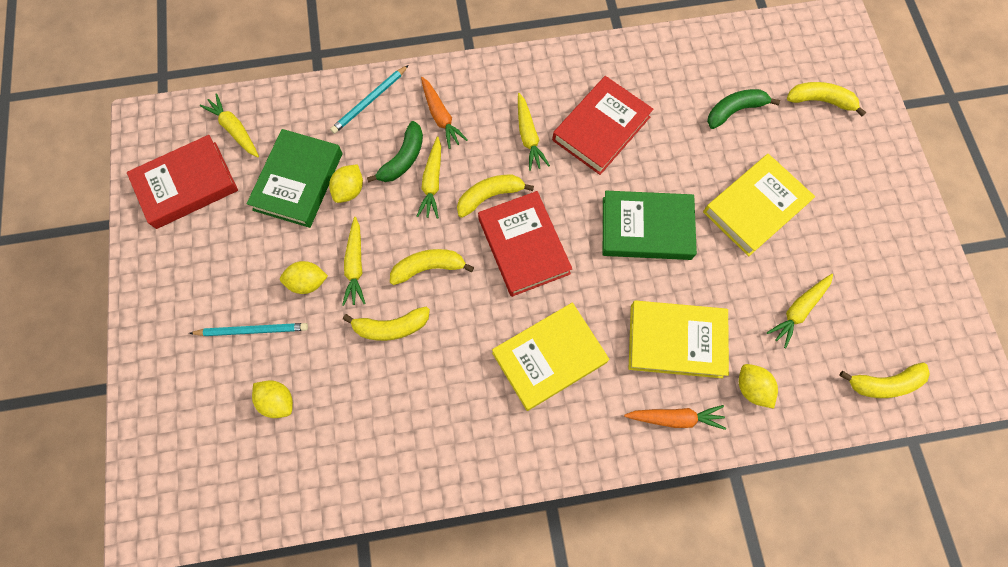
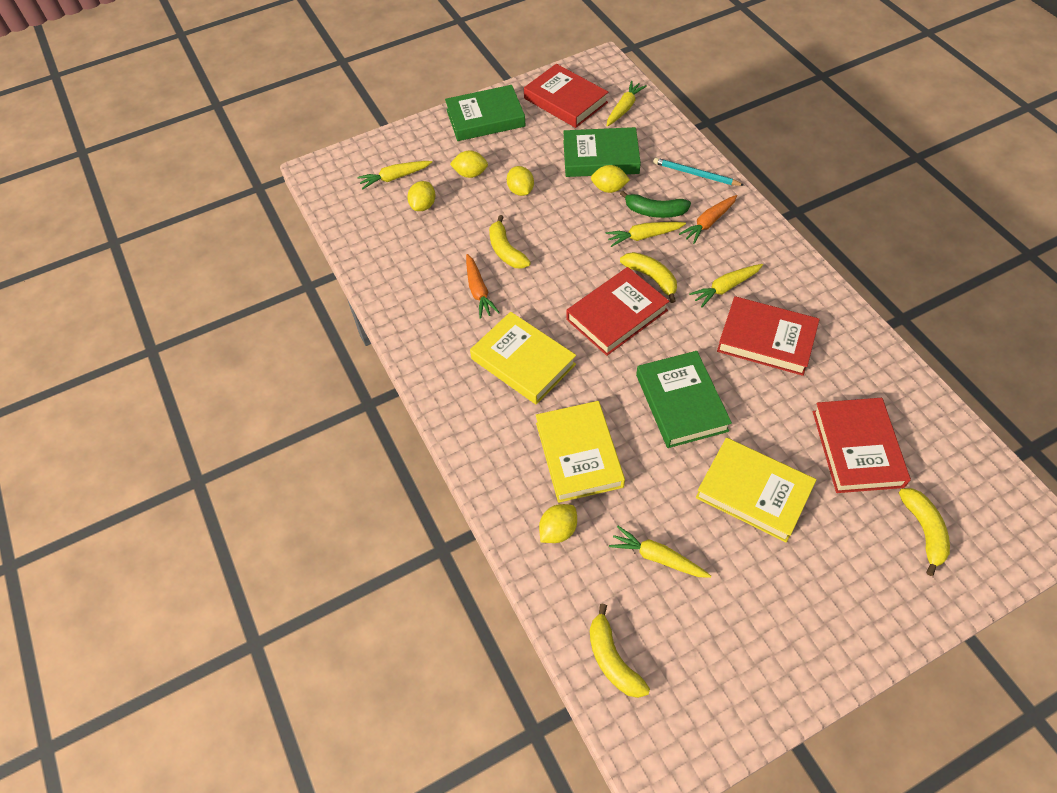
camera: 75 degrees right, 15 degrees down
turquoise pencil [189,323,308,336] -> yellow lemon [450,150,488,178]
yellow carrot [342,217,366,306] -> yellow carrot moved to [357,161,432,189]
yellow banana [390,249,474,285] -> none
orange carrot [624,405,726,430] -> orange carrot moved to [466,254,500,319]
green banana [707,89,780,129] -> red book [813,398,911,493]
none -> green book [445,85,526,141]

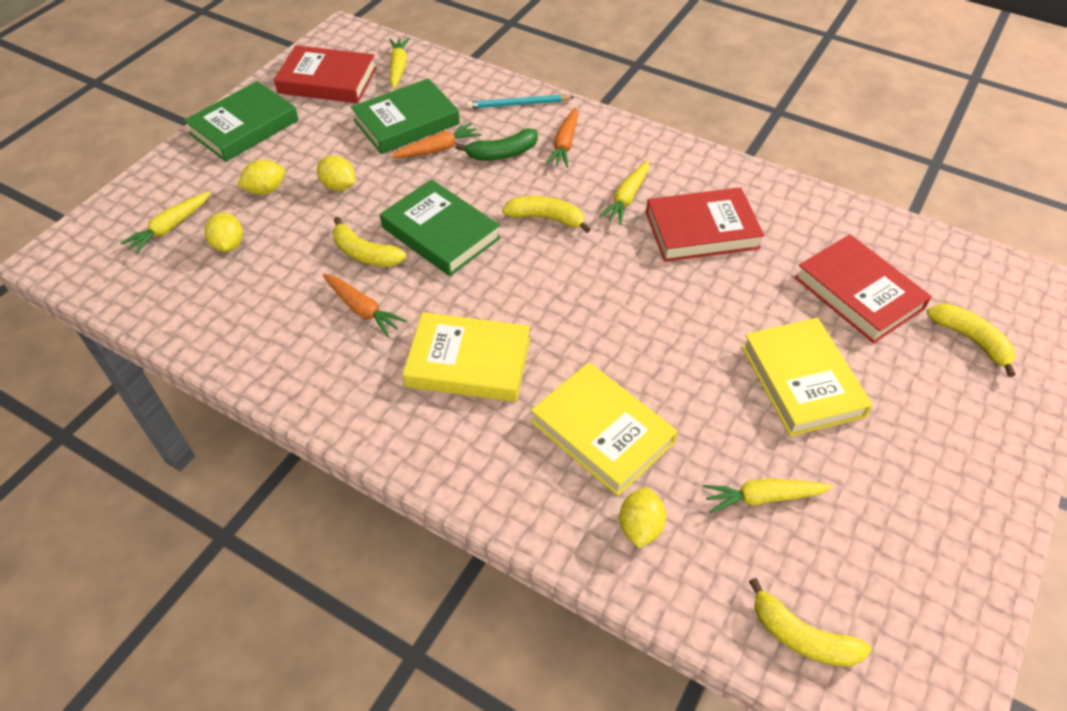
camera: 35 degrees left, 5 degrees down
red book [566,267,669,356] -> none
yellow lemon [591,165,630,193] -> orange carrot [391,123,481,158]
yellow carrot [606,222,686,247] -> none
green book [636,351,732,448] -> green book moved to [380,179,501,276]
yellow book [696,438,816,543] -> yellow book turned 75 degrees clockwise [742,318,873,436]

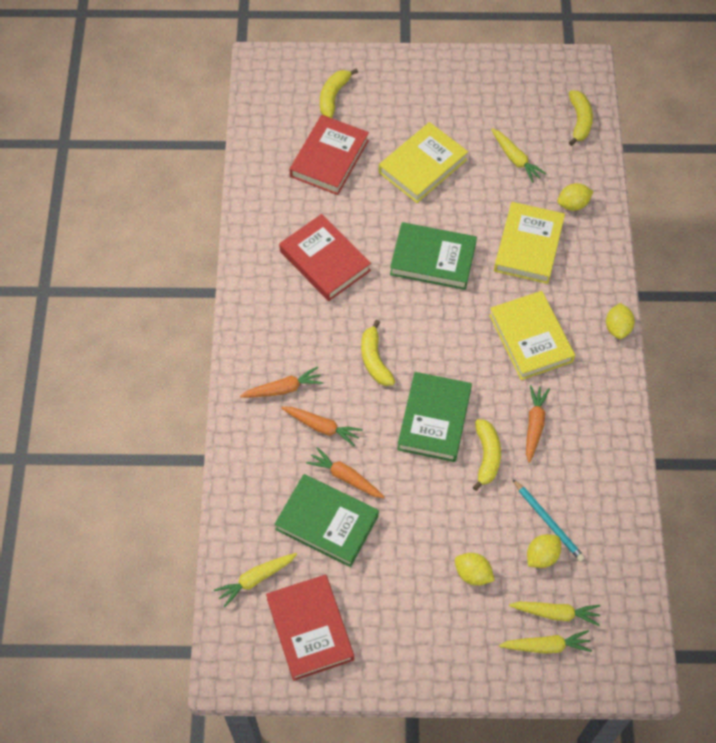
camera: 120 degrees left, 10 degrees up
green book [184,81,299,162] -> green book moved to [390,222,477,290]
yellow lemon [317,156,355,191] -> yellow lemon moved to [606,303,635,339]
green banana [456,128,538,161] -> orange carrot [281,407,362,447]
turquoise pencil [466,95,575,109] -> turquoise pencil moved to [513,479,585,562]
yellow carrot [599,161,649,225] -> yellow carrot moved to [499,630,592,654]

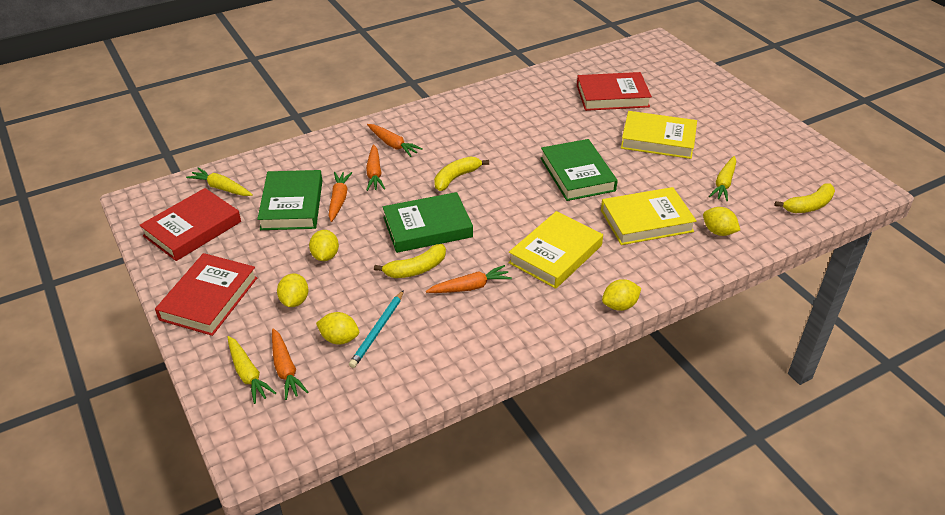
camera: 60 degrees right, 20 degrees down
red book [279,214,371,301] -> red book moved to [155,253,257,336]
yellow banana [320,68,358,118] -> none
yellow carrot [509,602,601,626] -> orange carrot [272,329,308,400]
none -> yellow lemon [309,230,339,261]

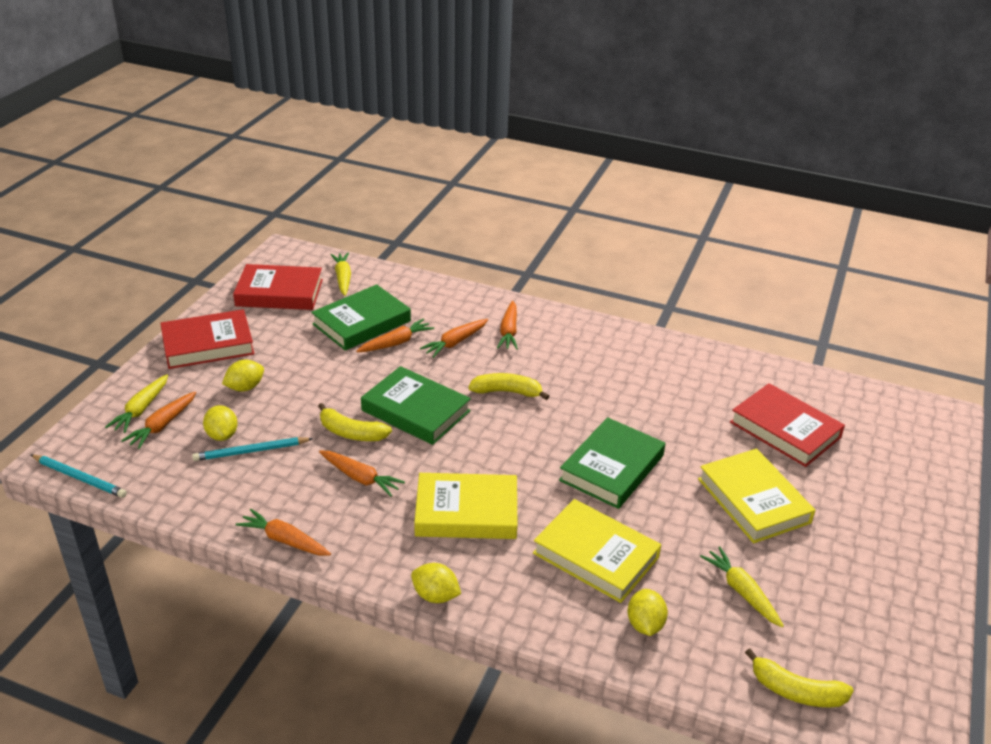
camera: 50 degrees right, 5 degrees down
yellow lemon [309,230,339,261] -> none
yellow carrot [709,156,736,202] -> yellow carrot turned 75 degrees clockwise [700,547,784,628]
none -> turquoise pencil [30,454,127,498]
none -> orange carrot [236,509,331,556]

